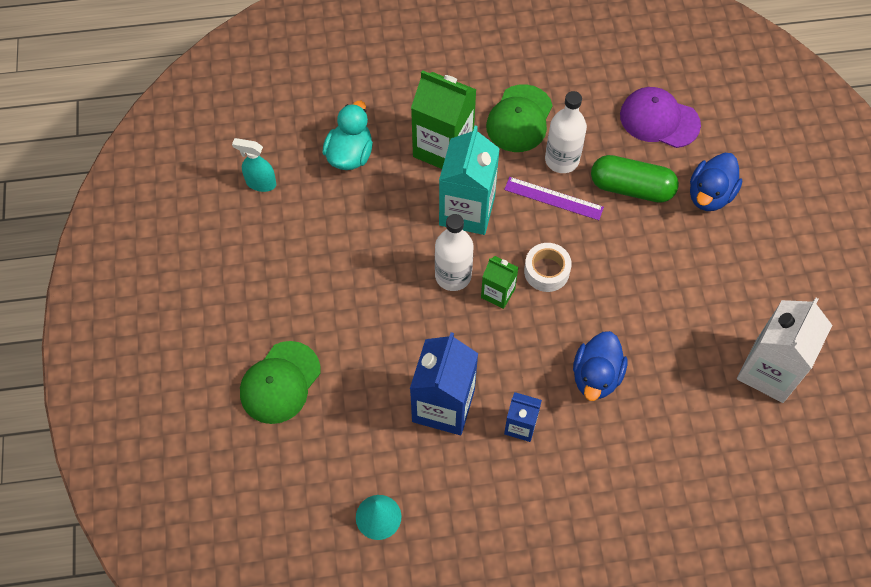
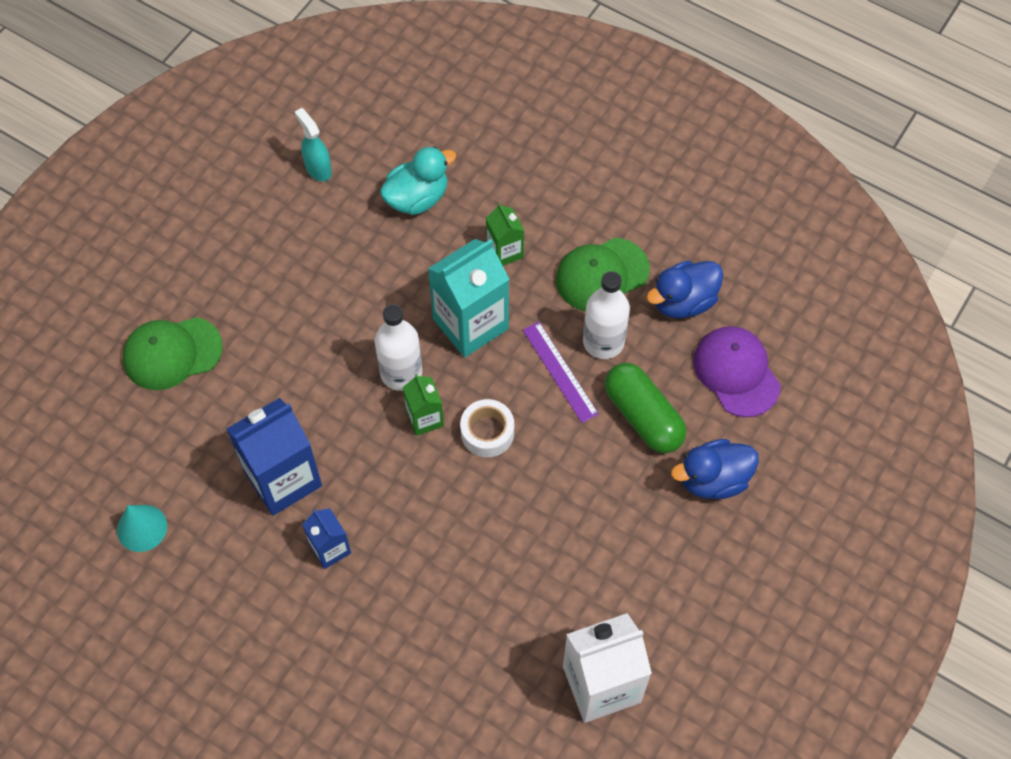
camera: 40 degrees right, 0 degrees up
green carton [411,70,476,169] -> green carton [486,203,524,266], size x0.53
blue duck [573,331,627,401] -> blue duck moved to [646,261,723,319]

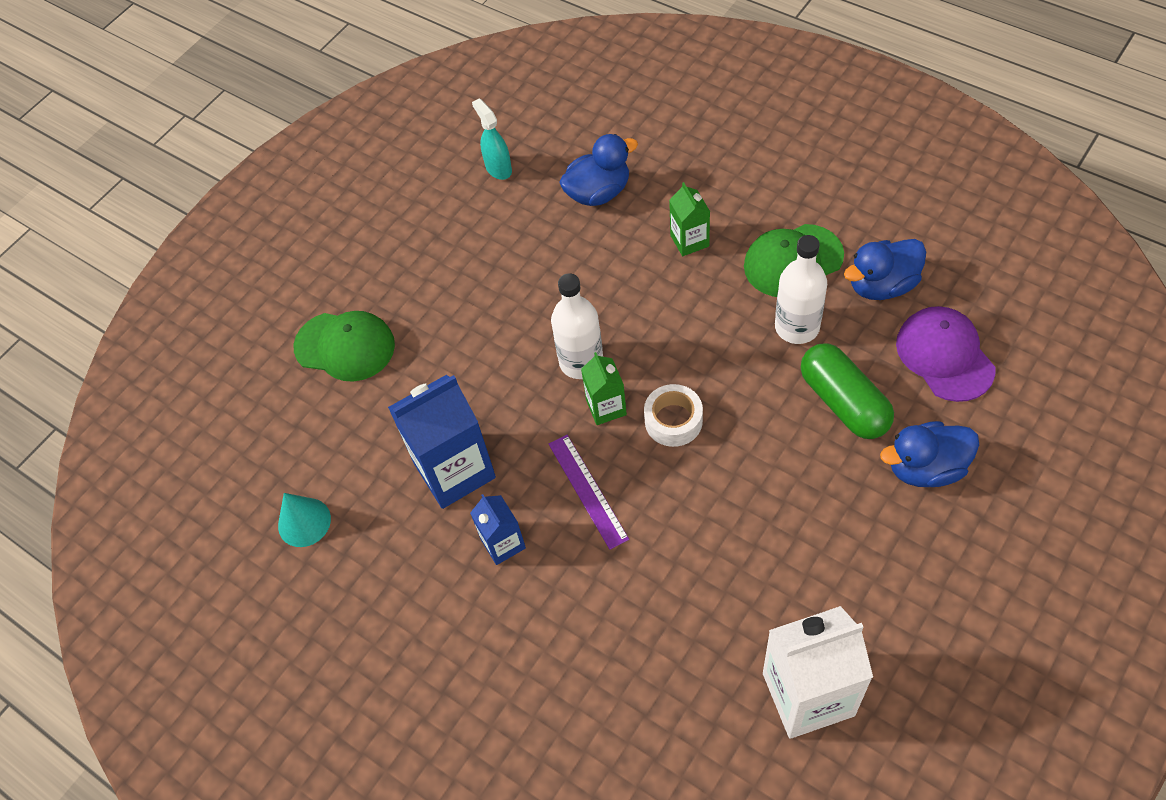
camera: 10 degrees right, 5 degrees down
green cap [122,317,223,390] -> green cap turned 150 degrees counterclockwise [293,311,395,382]
turquoise duck [380,146,456,215] -> blue duck [559,134,638,206]
turquoise carton [428,239,509,357] -> none
purple ruler [523,322,599,423] -> purple ruler moved to [549,435,629,550]

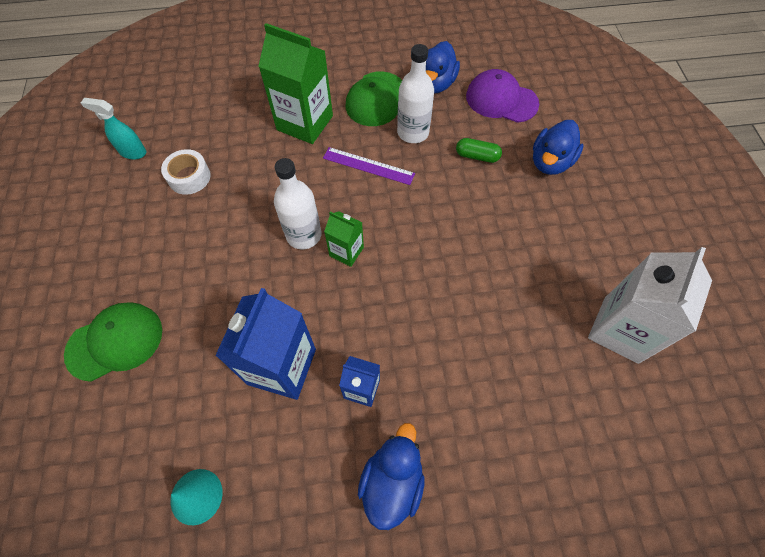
camera: 50 degrees left, 5 degrees up
purple ruler [549,435,629,550] -> purple ruler moved to [323,147,415,185]
blue duck [559,134,638,206] -> blue duck moved to [358,423,425,530]
white tape [644,384,703,447] -> white tape moved to [161,149,211,195]
green carton [669,182,710,256] -> green carton [258,23,333,144], size x1.89
green capsule [801,343,894,439] -> green capsule [456,138,502,163], size x0.56

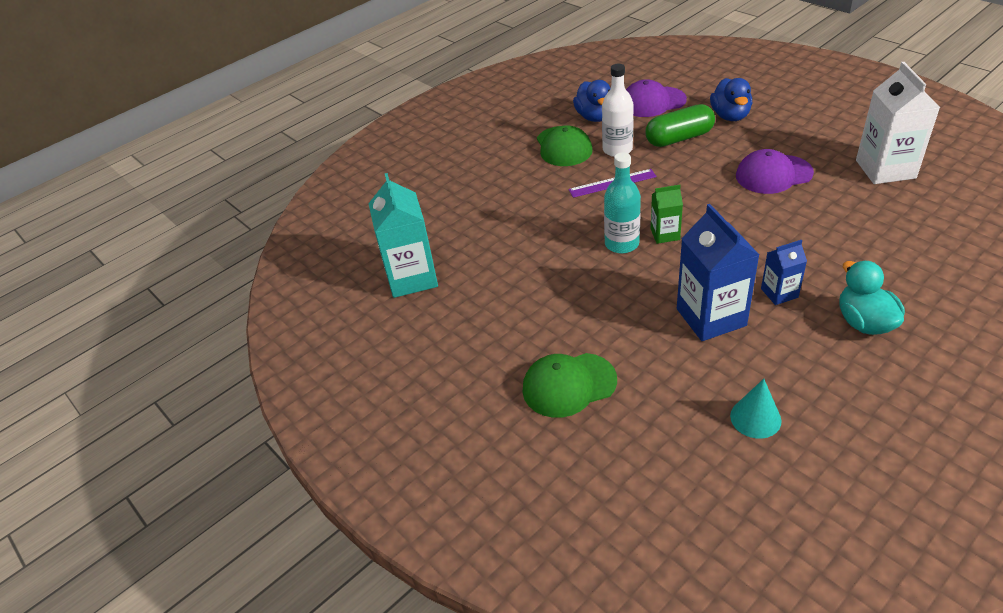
camera: 30 degrees left, 20 degrees down
green cap [64,303,162,382] -> green cap turned 135 degrees counterclockwise [522,353,617,418]
turquoise spray bottle [81,98,146,159] -> turquoise carton [368,173,438,298]
white tape [161,149,211,195] -> none
green carton [258,23,333,144] -> none
white bottle [274,158,322,249] -> turquoise bottle [604,152,641,254]
blue duck [358,423,425,530] -> turquoise duck [839,261,905,335]
green capsule [456,138,502,163] -> green capsule [645,104,715,147], size x1.78
none -> purple cap [736,149,814,194]

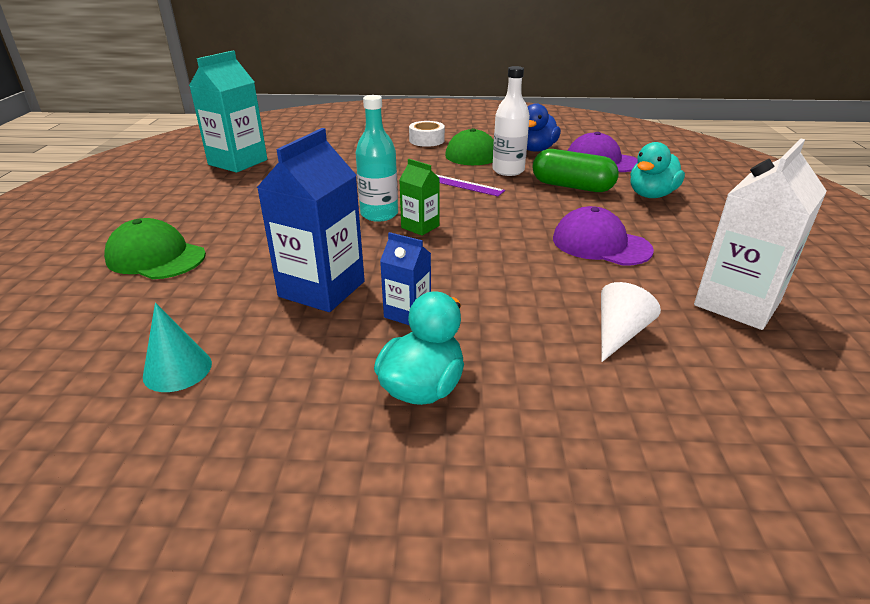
camera: 40 degrees right, 10 degrees down
blue duck [710,78,752,121] -> turquoise duck [630,142,685,198]
none -> white tape [409,121,445,147]
none -> white cone [601,282,661,362]

